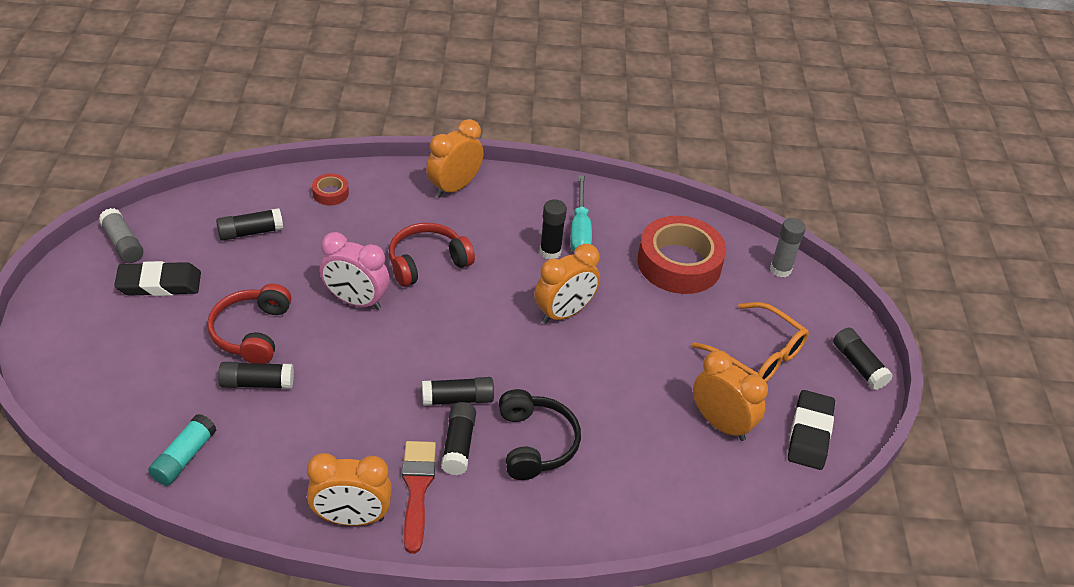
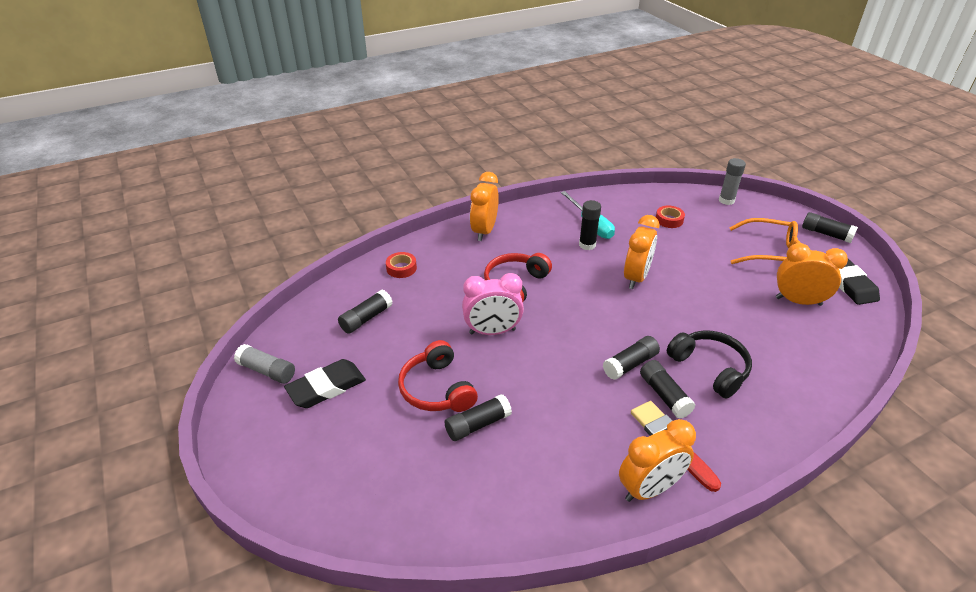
camera: 25 degrees left, 5 degrees down
turquoise glue stick [148,414,216,486] -> none
red tape [638,216,726,294] -> red tape [656,205,685,228], size x0.44

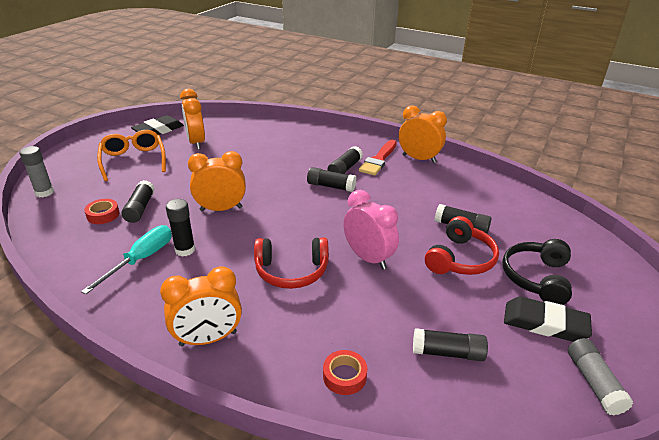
camera: 125 degrees left, 5 degrees down
black headphones [667,330,752,399] -> black headphones moved to [503,239,572,305]
black glue stick [802,212,858,243] -> black glue stick moved to [121,180,155,223]

